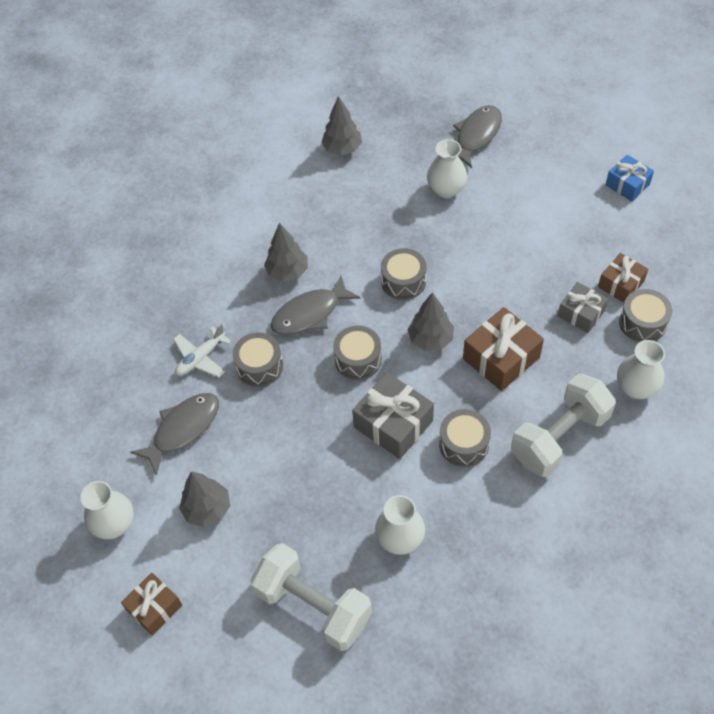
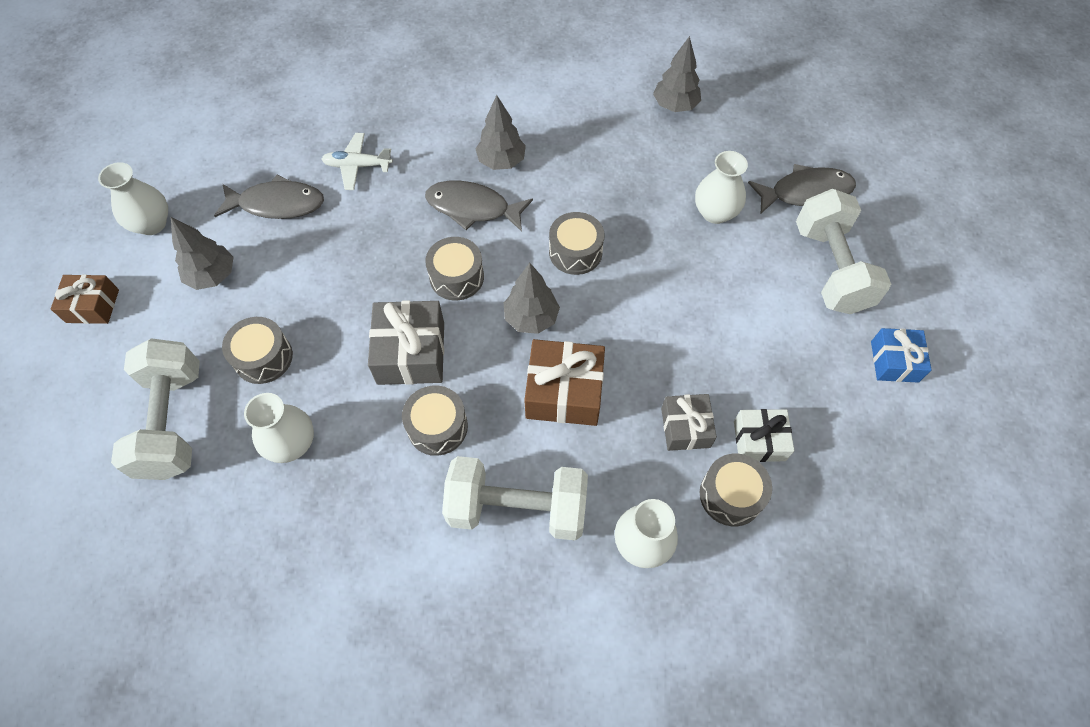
camera: 45 degrees right, 5 degrees up
grey drum [233,332,283,387] -> grey drum moved to [222,317,293,384]
brown gift [598,253,648,303] -> white gift [734,409,794,462]
none -> white dumbbell [796,189,891,314]

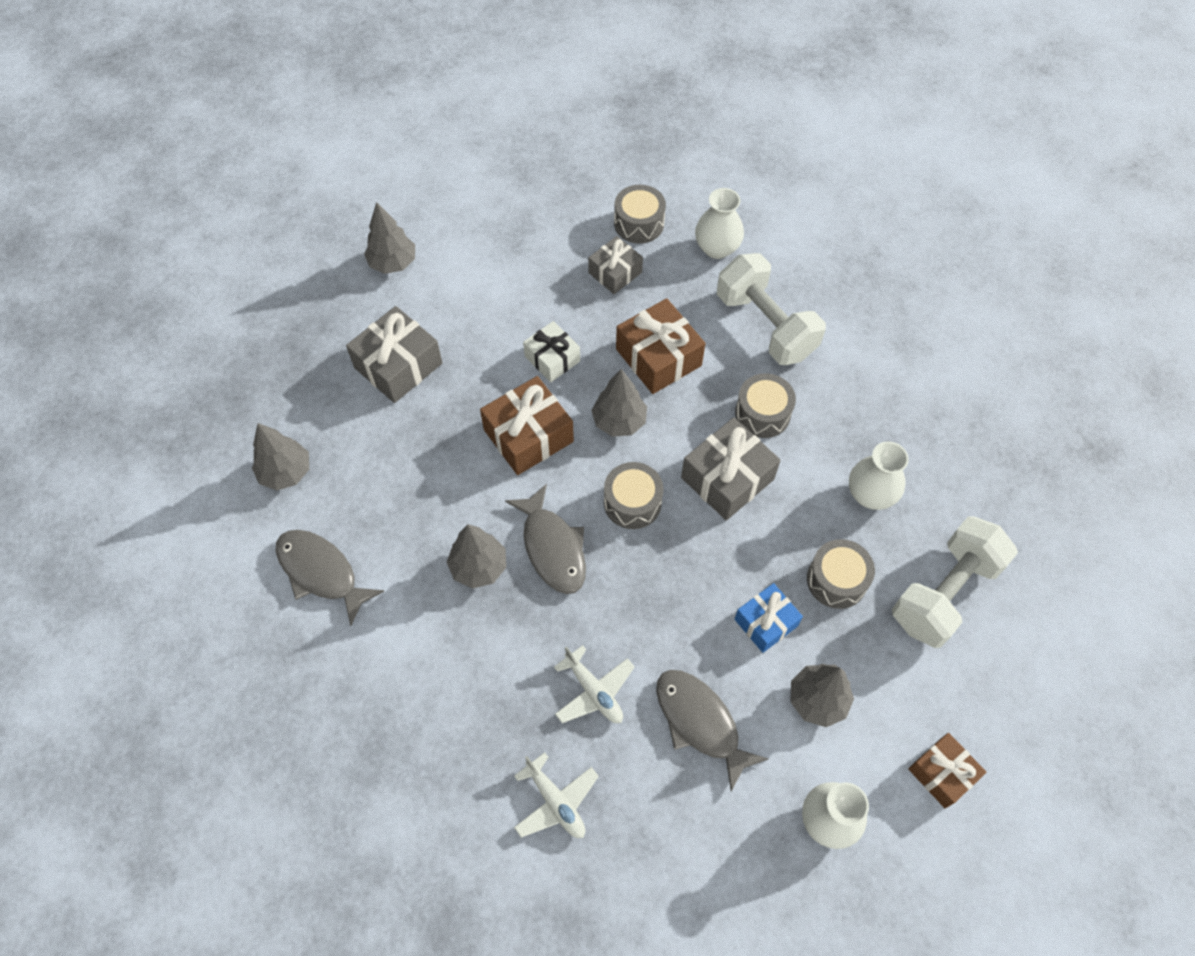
camera: 130 degrees left, 0 degrees up
grey drum [549,212,604,275] -> brown gift [480,376,574,475]
white vase [695,151,748,224] -> grey gift [346,306,443,403]
white gift [734,409,794,462] -> white gift moved to [523,321,580,382]
grey fish [748,164,856,213] -> grey fish moved to [276,530,384,626]
white dumbbell [796,189,891,314] -> grey tree [364,202,415,274]
blue gift [871,328,932,383] -> blue gift moved to [735,583,803,653]
none -> white plane [514,752,599,838]

